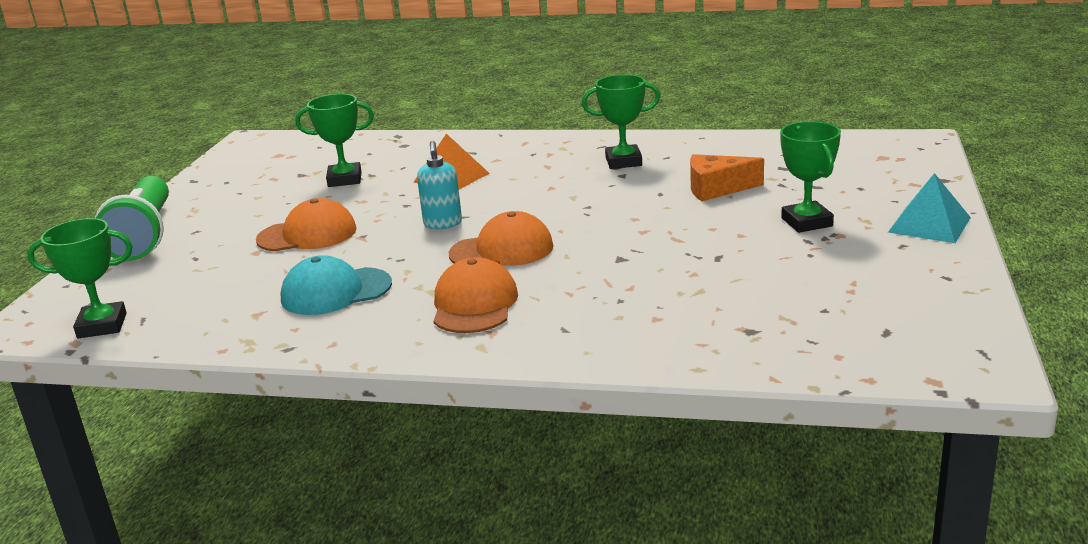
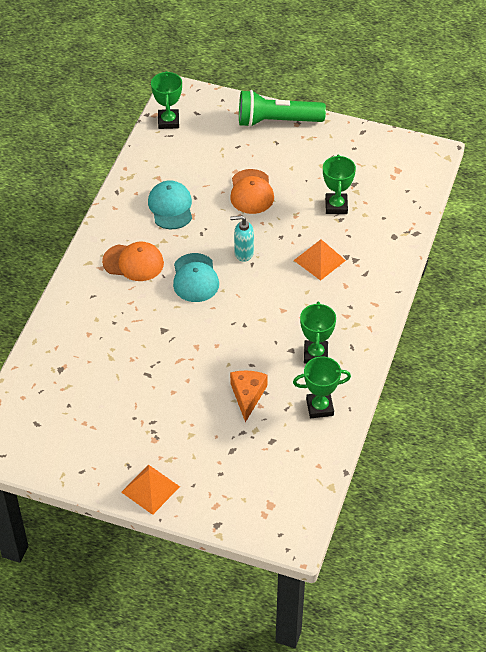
camera: 95 degrees right, 25 degrees up
orange cap [449,211,553,266] -> turquoise cap [173,253,219,302]
green trophy [780,121,841,233] -> green trophy moved to [293,356,351,418]
turquoise pyramid [888,173,971,243] -> orange pyramid [121,465,180,515]

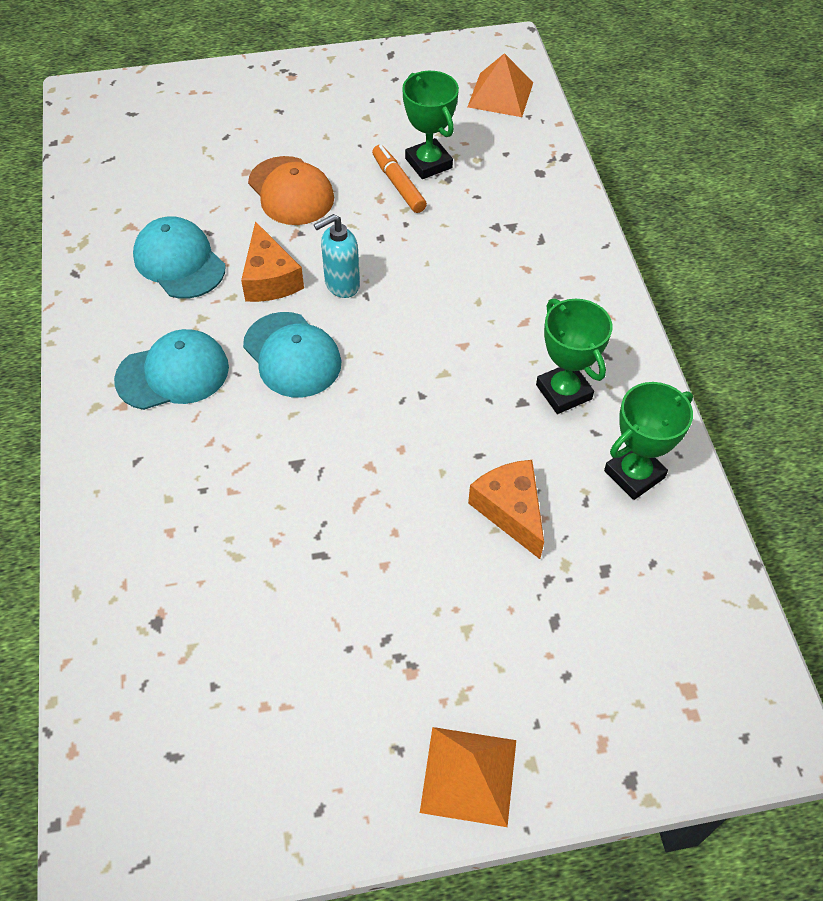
camera: 30 degrees left, 5 degrees up
orange cap [102,242,164,281] -> turquoise cap [114,329,229,410]
green trophy [151,71,182,129] -> none
green flashlight [239,90,326,127] -> none
orange pyramid [294,239,346,281] -> orange pyramid moved to [468,53,533,117]
none -> orange cheese [241,221,304,302]
none -> orange marker [372,145,427,213]

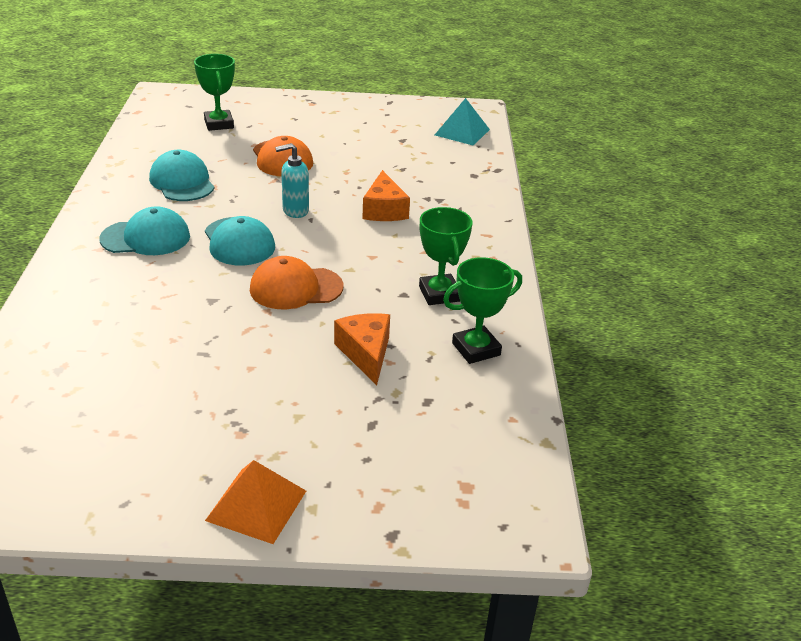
camera: 10 degrees right, 20 degrees down
orange cheese [241,221,304,302] -> orange cheese moved to [363,170,410,221]
orange marker [372,145,427,213] -> none
green trophy [402,71,459,179] -> green trophy moved to [194,54,235,131]
orange pyramid [468,53,533,117] -> turquoise pyramid [435,98,490,145]
none -> orange cap [250,256,344,309]

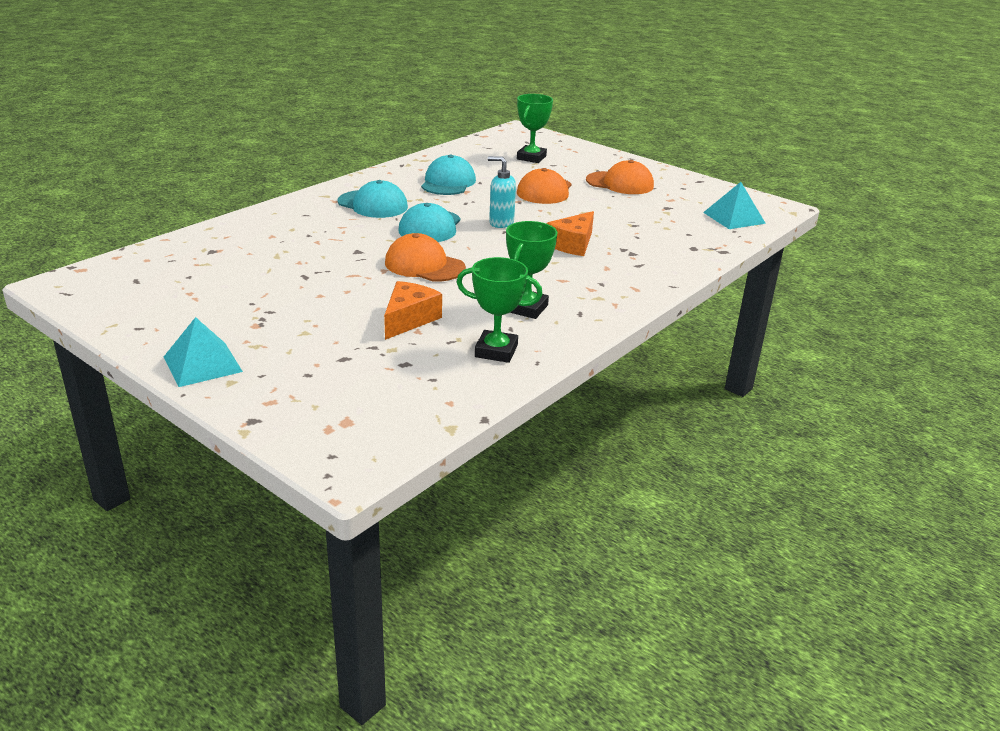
camera: 40 degrees right, 5 degrees down
orange pyramid [205,460,306,544] -> turquoise pyramid [164,317,243,387]
none -> orange cap [586,160,654,194]

